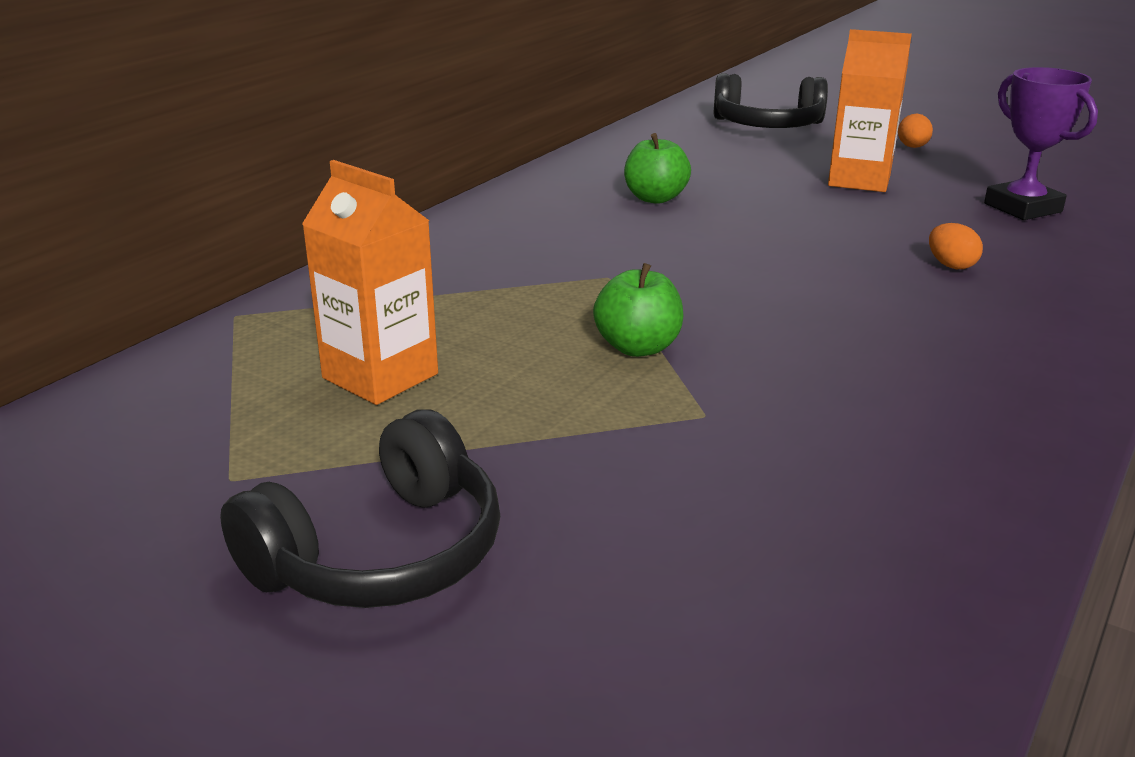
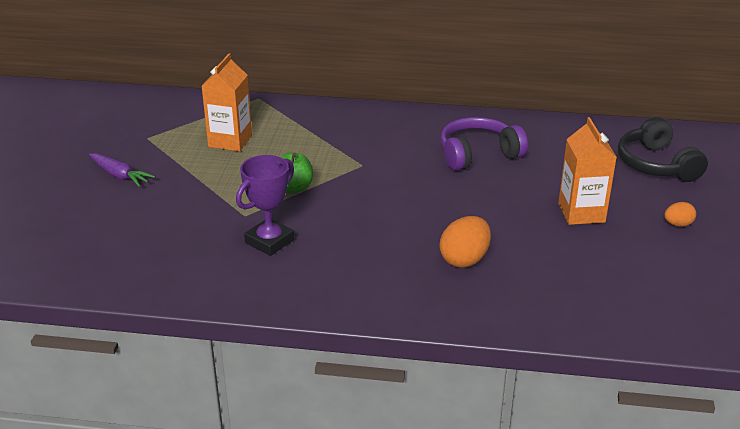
camera: 65 degrees right, 5 degrees up
black headphones [220,409,500,608] -> purple carrot [89,153,156,187]
green apple [624,133,691,204] -> purple headphones [440,117,528,171]
orange egg [929,223,983,269] -> orange egg [440,216,491,268], size x1.77
purple trophy [984,67,1098,220] -> purple trophy moved to [236,155,294,256]

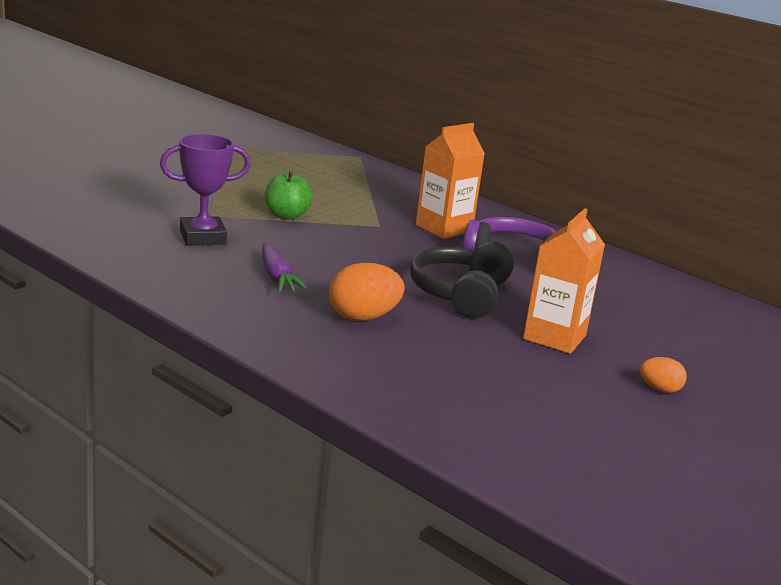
camera: 30 degrees right, 10 degrees down
purple carrot [89,153,156,187] -> purple carrot moved to [262,243,308,292]
orange carton [202,53,252,152] -> orange carton moved to [416,123,485,239]
black headphones [618,117,708,182] -> black headphones moved to [410,241,514,319]

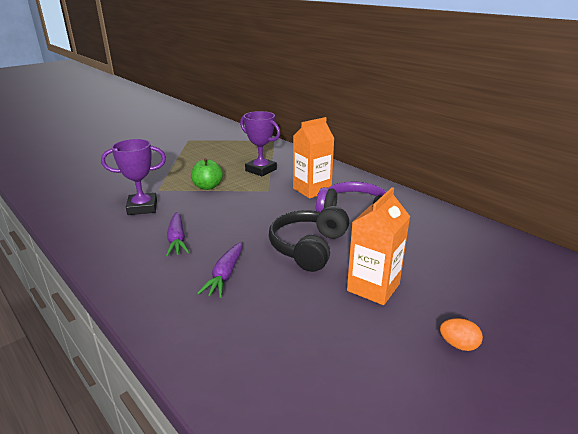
camera: 10 degrees right, 5 degrees up
orange egg [329,263,405,321] -> purple carrot [197,242,243,298]
none -> purple trophy [240,111,281,176]

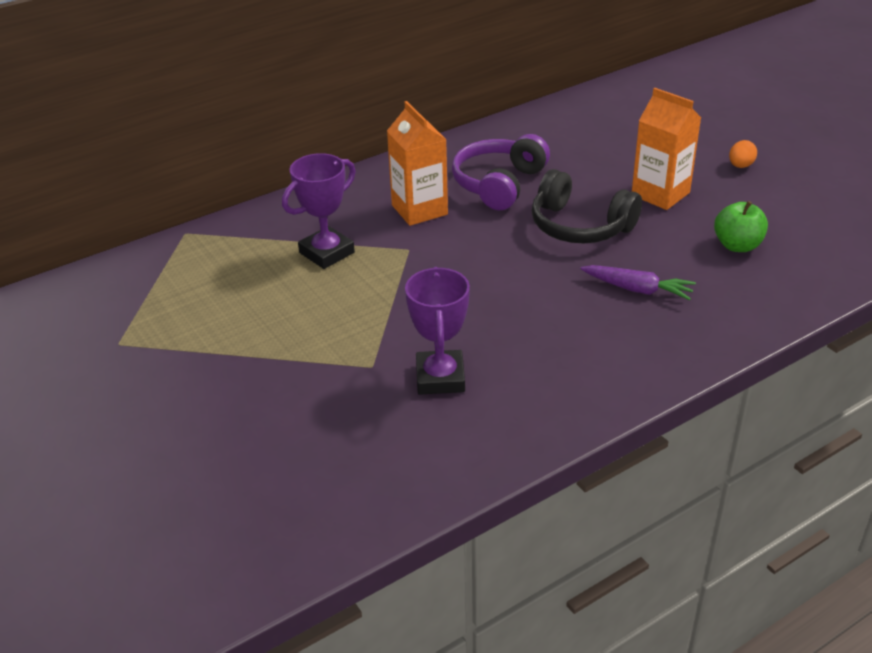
camera: 80 degrees left, 10 degrees up
purple carrot [166,212,189,256] -> none
green apple [191,158,223,190] -> green apple moved to [714,201,768,252]

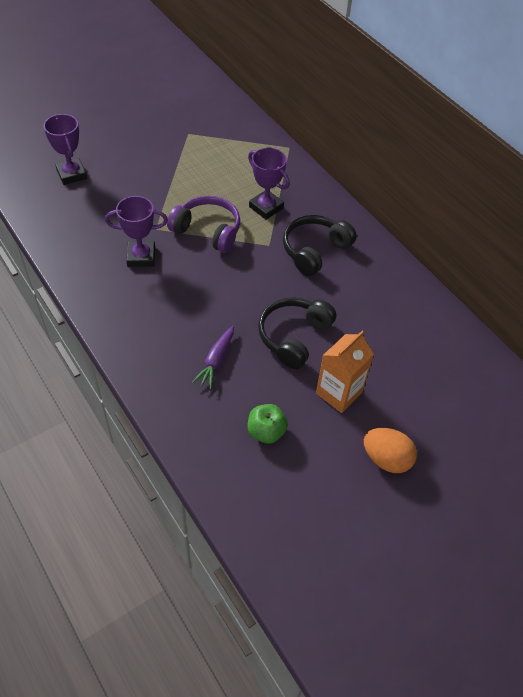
camera: 85 degrees right, 15 degrees up
orange carton [387,101,448,226] -> black headphones [283,215,357,276]
purple headphones [452,134,550,210] -> purple headphones moved to [167,196,240,253]
orange egg [729,140,757,168] -> orange egg [364,428,417,473], size x1.77
none -> purple trophy [43,114,87,185]

